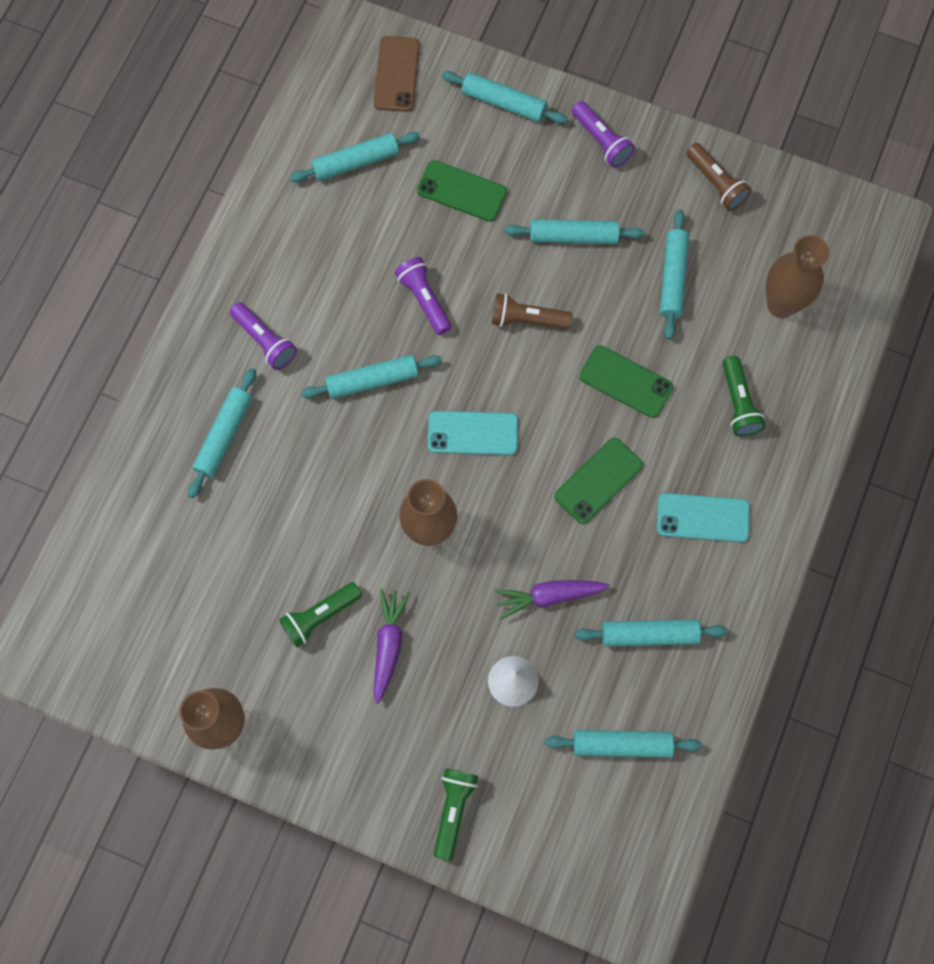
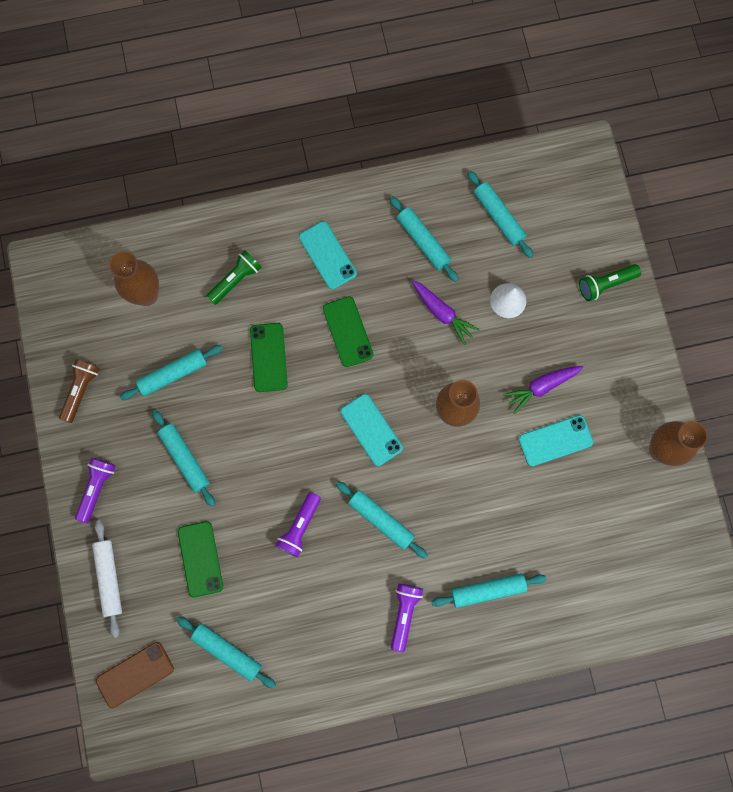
camera: 125 degrees left, 5 degrees up
green flashlight [279,582,362,647] -> turquoise phone [519,415,593,466]
turquoise rolling pin [442,71,568,124] -> white rolling pin [92,520,122,638]
brown flashlight [492,293,572,329] -> none
green phone [554,438,643,524] -> green phone turned 60 degrees clockwise [323,296,374,367]

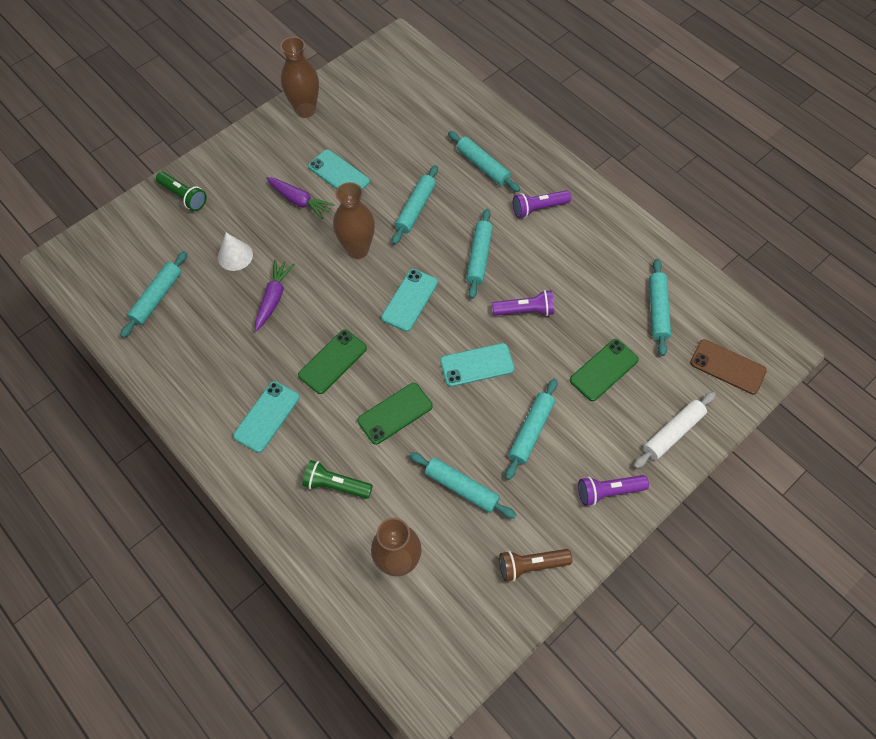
camera: 120 degrees left, 15 degrees down
turquoise rolling pin [390,196,459,282] -> turquoise rolling pin moved to [392,165,438,244]
none -> turquoise phone [440,343,515,387]

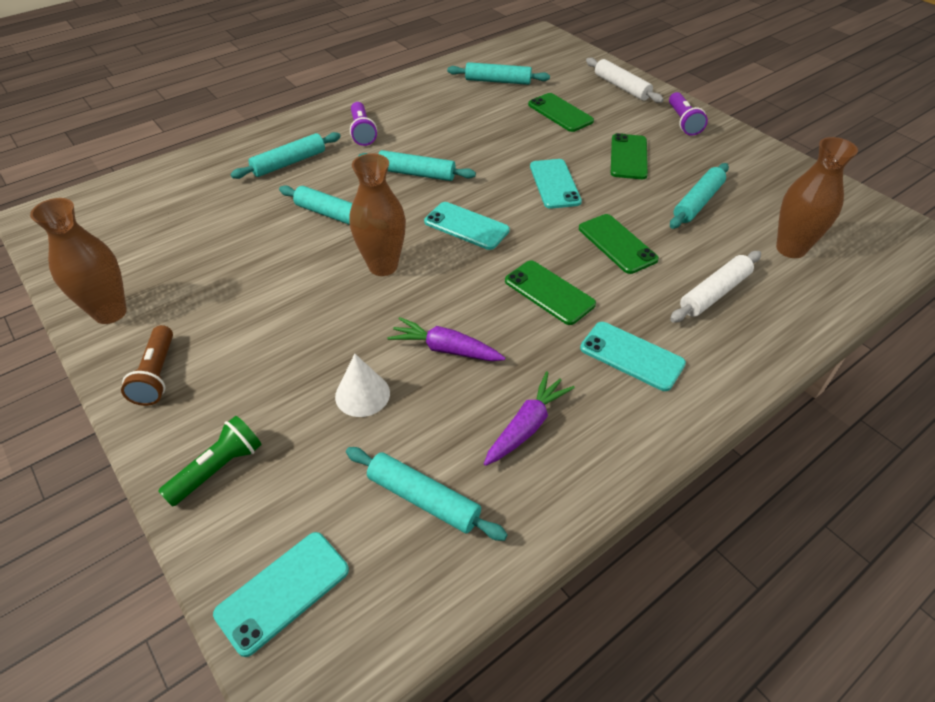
camera: 85 degrees left, 15 degrees down
purple carrot [266,177,334,219] -> purple carrot moved to [484,371,575,466]
green flashlight [302,460,373,499] -> white rolling pin [670,251,761,323]
turquoise phone [308,149,370,190] -> turquoise phone moved to [213,532,349,657]
purple flashlight [492,290,554,316] -> none
brown flashlight [499,549,572,582] -> brown flashlight moved to [121,325,173,406]
turquoise rolling pin [505,379,558,480] -> green phone [611,133,648,179]
brown phone [690,339,767,394] -> none

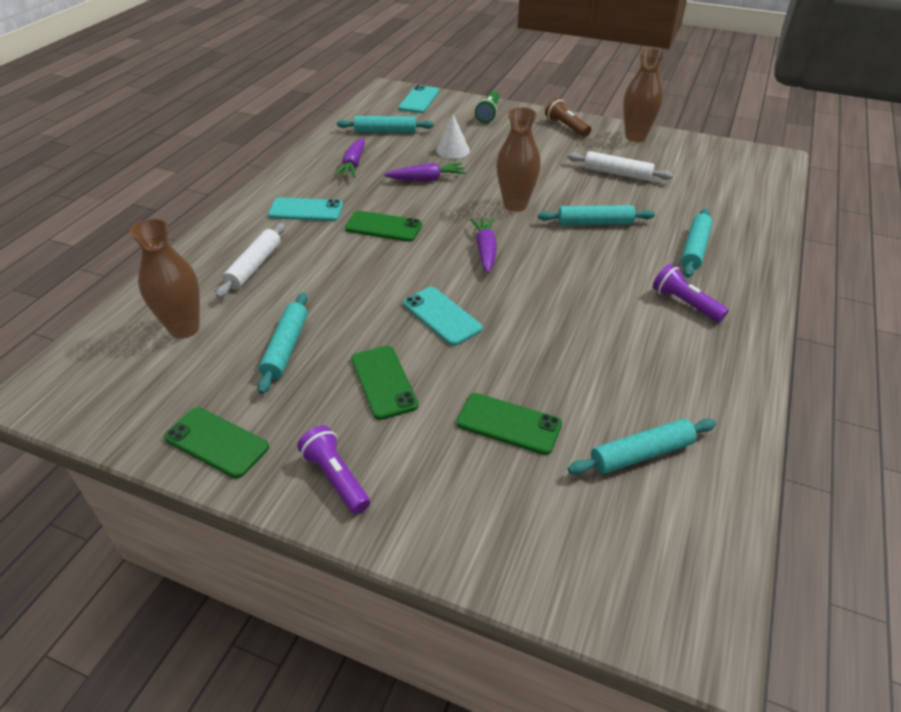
camera: 150 degrees right, 5 degrees down
turquoise rolling pin [358,150,476,181] -> none
turquoise phone [424,202,510,250] -> purple carrot [470,217,497,273]
green phone [579,214,659,274] -> green phone moved to [164,407,269,478]
white rolling pin [586,58,664,103] -> white rolling pin moved to [567,151,673,181]

